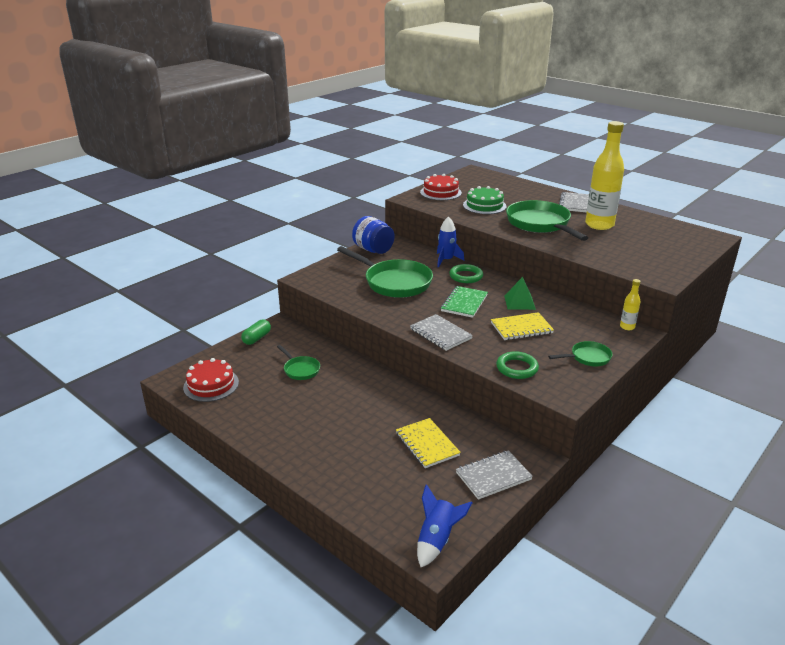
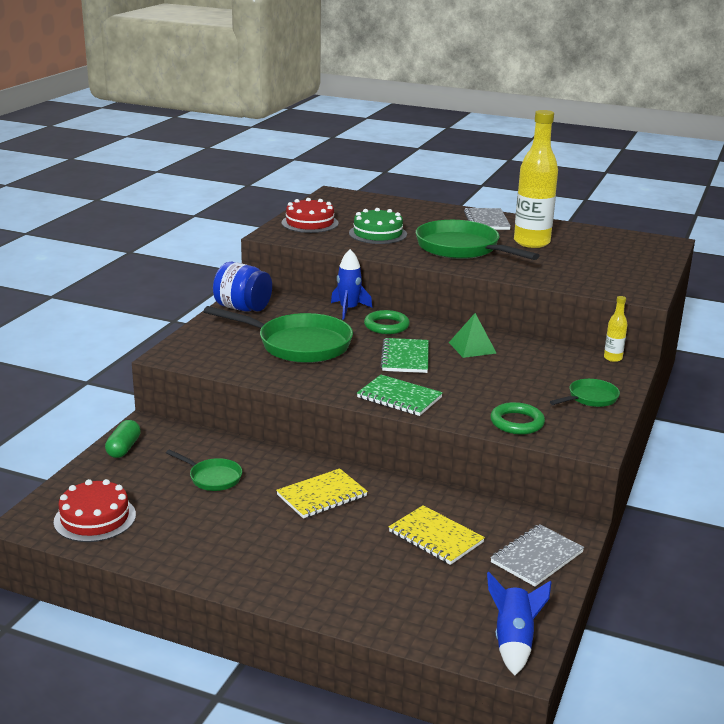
camera: 20 degrees left, 5 degrees down
grey notebook [410,314,473,351] -> green notebook [357,375,443,416]
yellow notebook [491,312,554,340] -> yellow notebook moved to [276,468,368,519]

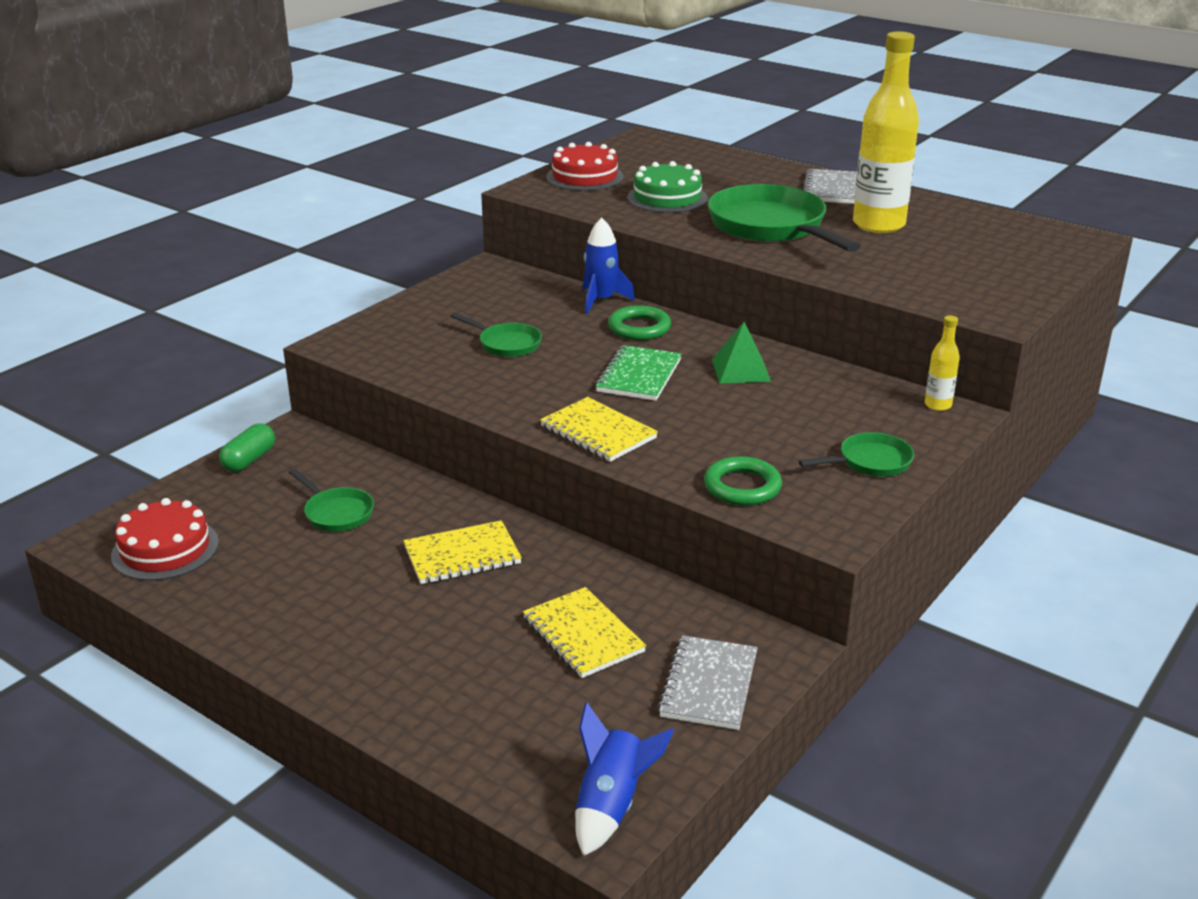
camera: 15 degrees right, 5 degrees up
green pan [203,306,353,363] -> green pan [451,313,542,357], size x0.49
blue jar [213,262,272,312] -> none
green notebook [357,375,443,416] -> yellow notebook [540,397,658,462]
grey notebook [490,524,584,586] -> grey notebook turned 45 degrees counterclockwise [658,635,758,730]

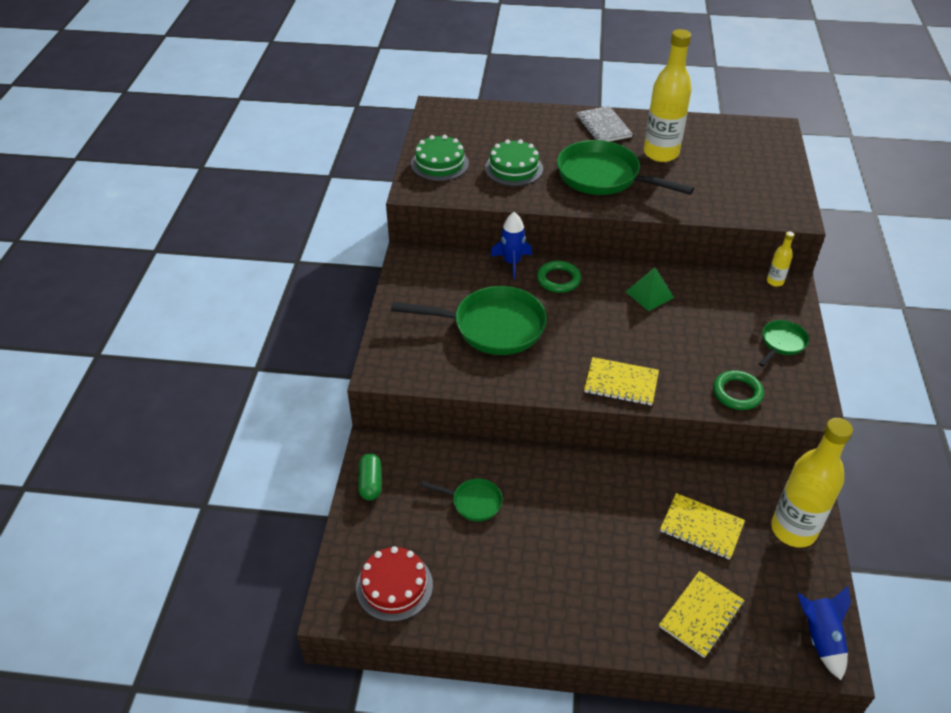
camera: 30 degrees left, 15 degrees up
yellow notebook [403,520,522,584] -> yellow notebook moved to [659,571,745,658]
green pan [451,313,542,357] -> green pan [391,286,547,355], size x2.03
red cake [546,142,624,191] -> green cake [411,135,469,181]
green notebook [596,345,682,401] -> none
grey notebook [658,635,758,730] -> yellow bottle [771,418,853,548]

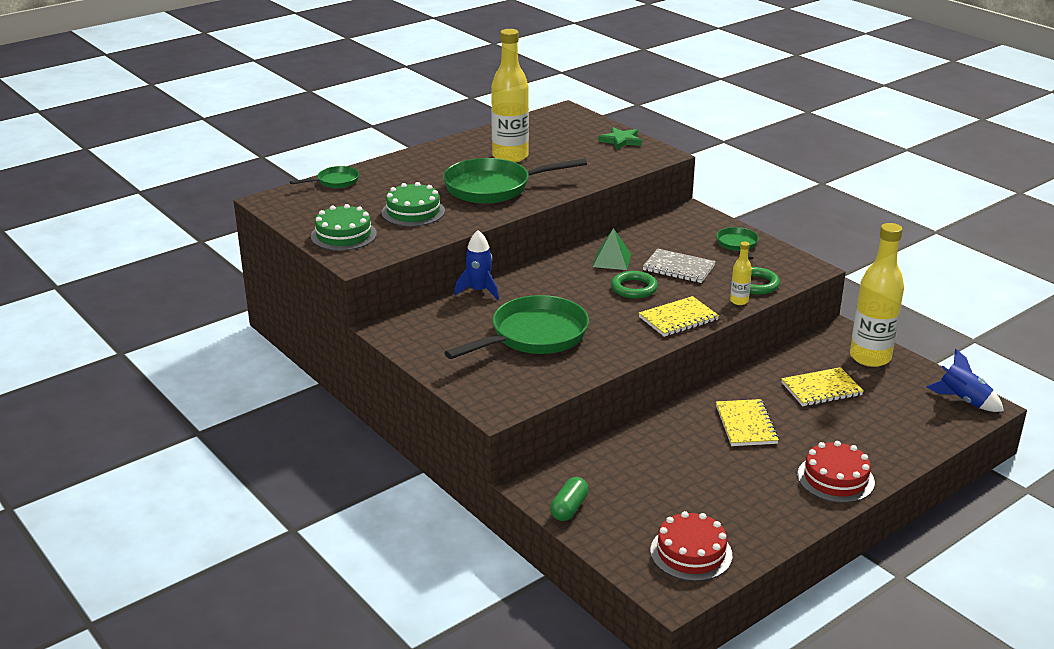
camera: 45 degrees left, 15 degrees down
green capsule [358,453,381,500] -> green capsule turned 75 degrees clockwise [550,477,589,521]
green pan [420,479,503,522] -> green pan moved to [290,166,359,188]
green ring [537,261,581,293] -> green ring moved to [611,271,658,299]
grey notebook [577,106,633,142] -> grey notebook moved to [643,249,716,283]
yellow notebook [659,571,745,658] -> yellow notebook moved to [716,399,779,446]
yellow bottle [767,231,794,287] -> yellow bottle moved to [730,242,752,305]
none -> green star [598,127,642,150]
none -> red cake [798,441,875,503]

